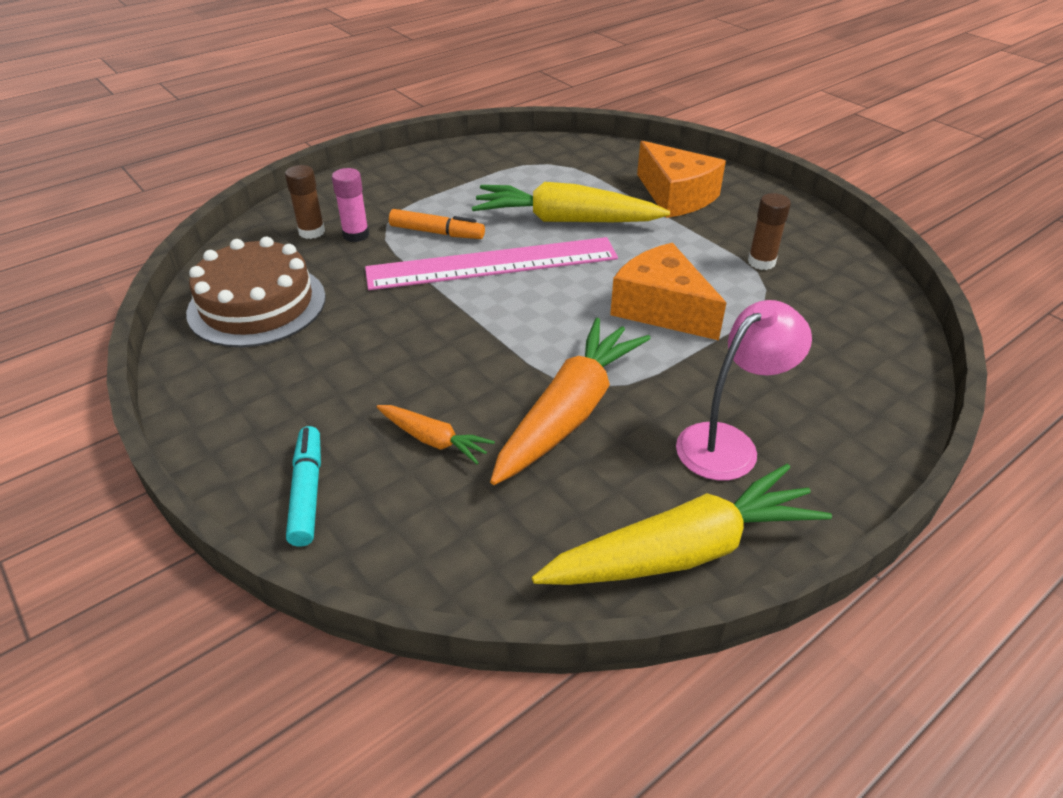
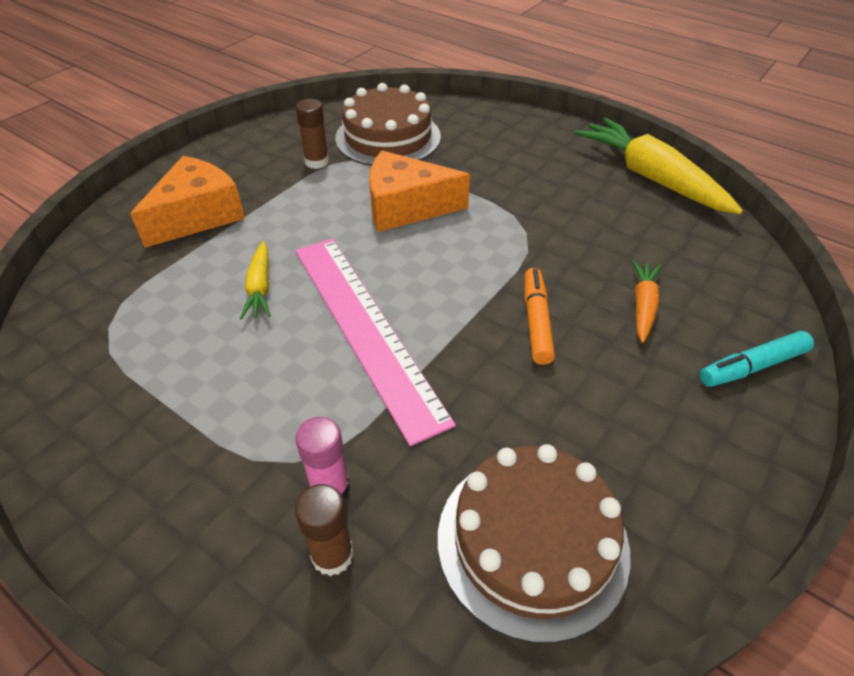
camera: 105 degrees left, 5 degrees up
orange marker [389,209,485,239] -> orange marker moved to [524,268,555,365]
yellow carrot [472,182,670,222] -> yellow carrot [240,241,271,320], size x0.50
orange carrot [490,318,651,485] -> none
orange cheese [610,243,726,340] -> orange cheese turned 60 degrees clockwise [369,151,470,232]
pink lamp [676,300,812,481] -> none
none -> brown cake [335,83,441,166]

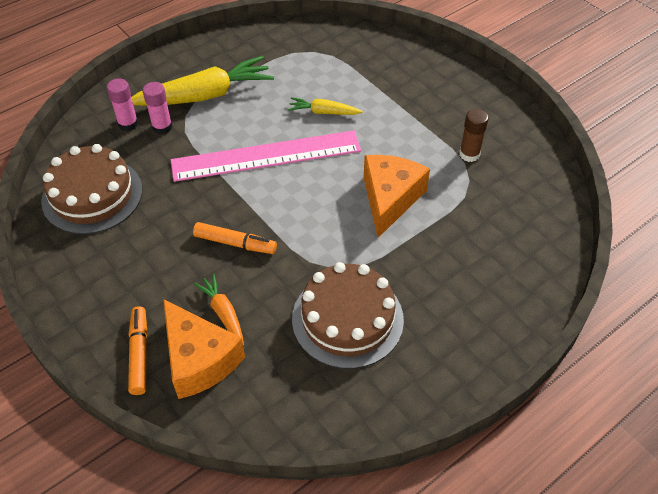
camera: 105 degrees right, 5 degrees up
orange cheese [130,156,245,248] -> orange cheese moved to [163,299,245,399]
brown glue stick [295,484,354,576] -> pink glue stick [107,79,138,131]
brown cake [335,83,441,166] -> brown cake moved to [292,262,404,369]
yellow carrot [574,117,743,214] -> yellow carrot moved to [131,56,274,106]
orange carrot [632,260,661,343] -> orange carrot turned 150 degrees counterclockwise [194,274,244,346]
turquoise marker [700,331,814,387] -> orange marker [128,306,148,395]

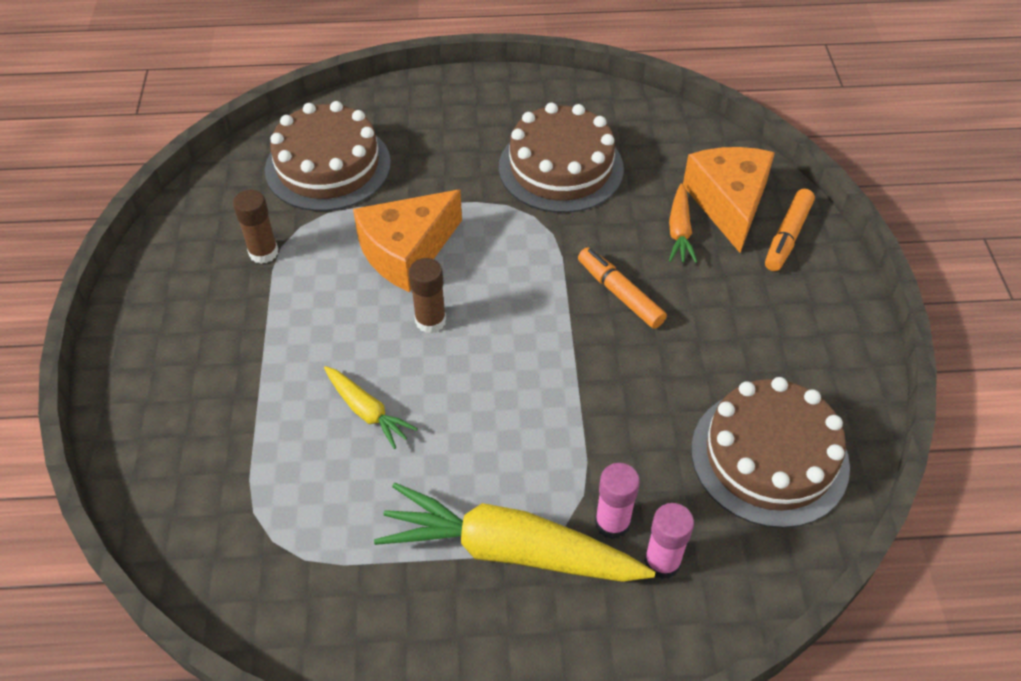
camera: 145 degrees left, 0 degrees up
pink ruler [171,130,361,182] -> none
none -> brown cake [265,101,391,211]
none -> brown glue stick [409,258,446,333]

